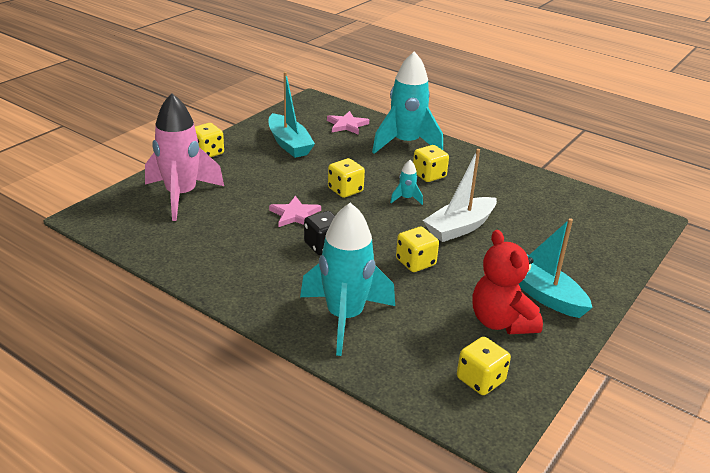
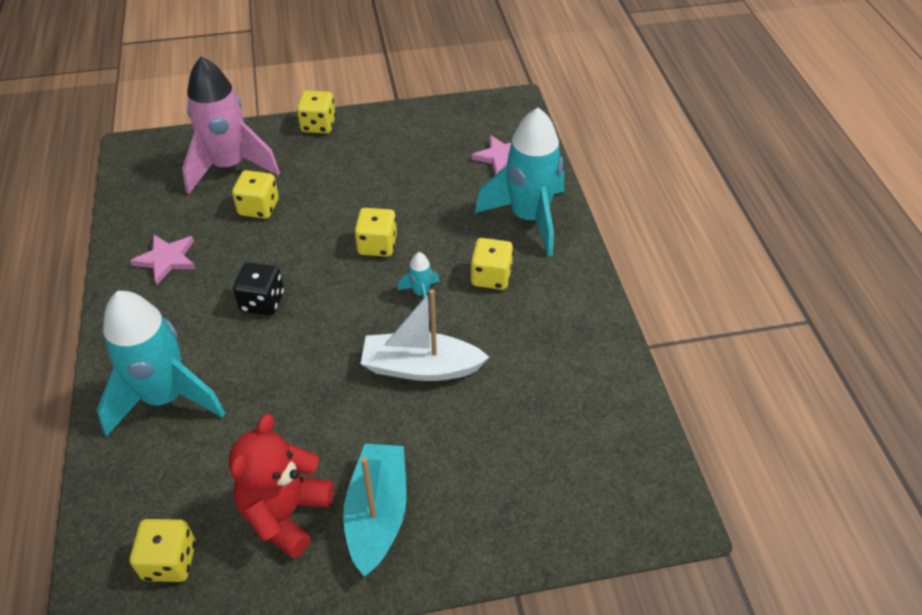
camera: 45 degrees right, 15 degrees up
turquoise boat [269,72,315,158] -> none
pink star [269,196,321,227] -> pink star moved to [130,235,196,284]
yellow dice [396,227,439,272] -> yellow dice moved to [232,170,279,219]

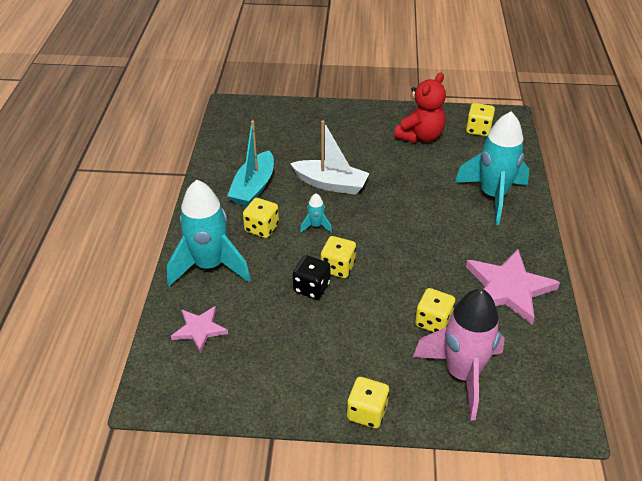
camera: 165 degrees left, 5 degrees down
pink star [130,235,196,284] -> pink star [466,249,560,325], size x1.75
black dice [233,262,284,316] -> black dice moved to [293,255,331,300]
turquoise boat [343,444,407,576] -> turquoise boat moved to [227,120,274,207]

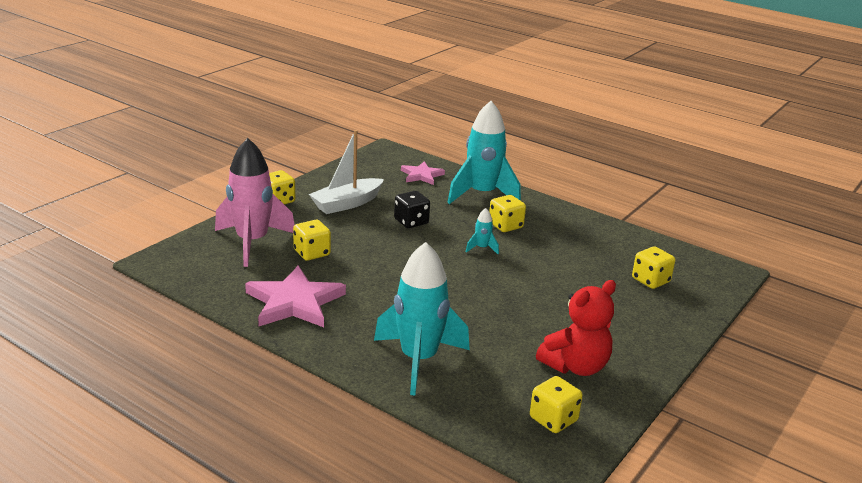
camera: 120 degrees right, 15 degrees down
turquoise boat [227,120,274,207] -> none
white boat [290,120,369,195] -> white boat moved to [309,130,384,214]
yellow dice [321,236,356,278] -> yellow dice moved to [632,246,675,289]
red teddy bear [394,72,446,143] -> red teddy bear turned 105 degrees counterclockwise [536,280,616,376]

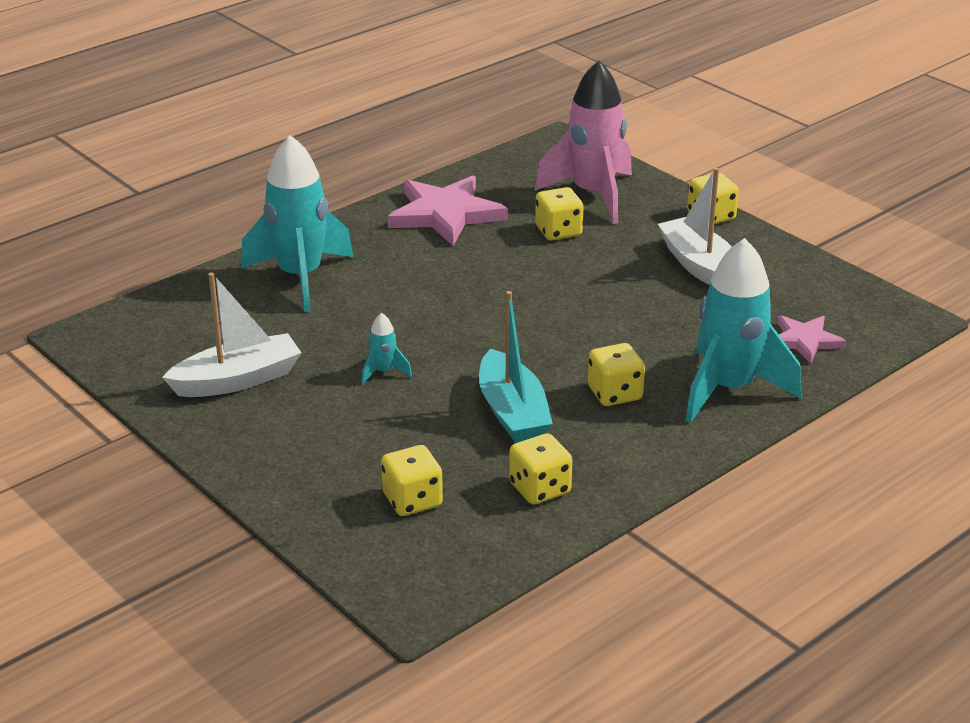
camera: 105 degrees right, 5 degrees up
black dice [394,191,430,228] -> none
turquoise rocket [466,208,499,254] -> turquoise rocket moved to [361,312,412,384]
yellow dice [530,376,583,433] -> yellow dice moved to [509,433,572,505]
red teddy bear [536,280,616,376] -> white boat [162,272,302,397]
none -> turquoise boat [479,291,553,443]

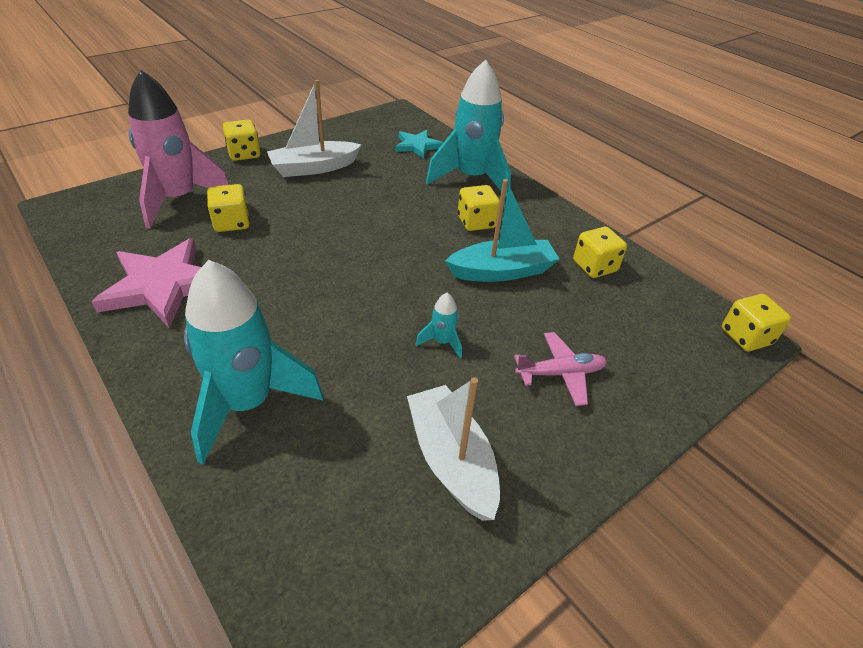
camera: 90 degrees left, 10 degrees up
yellow dice [381,445,443,516] -> yellow dice moved to [722,294,791,351]
pink star [777,315,846,364] -> turquoise star [395,130,443,159]
none -> pink plane [514,332,607,406]

